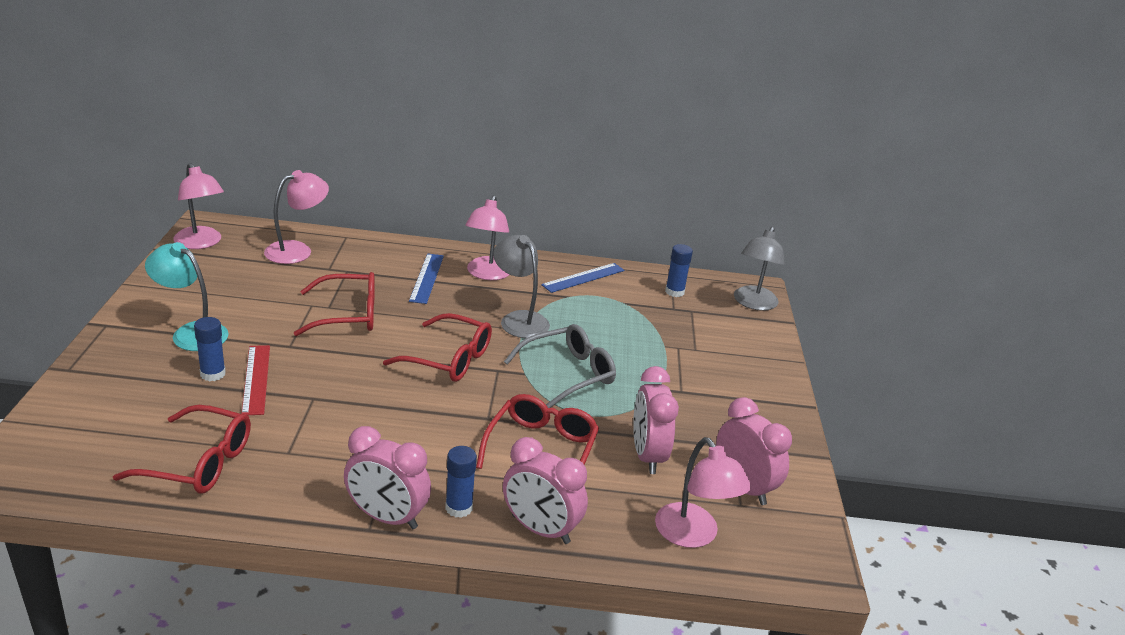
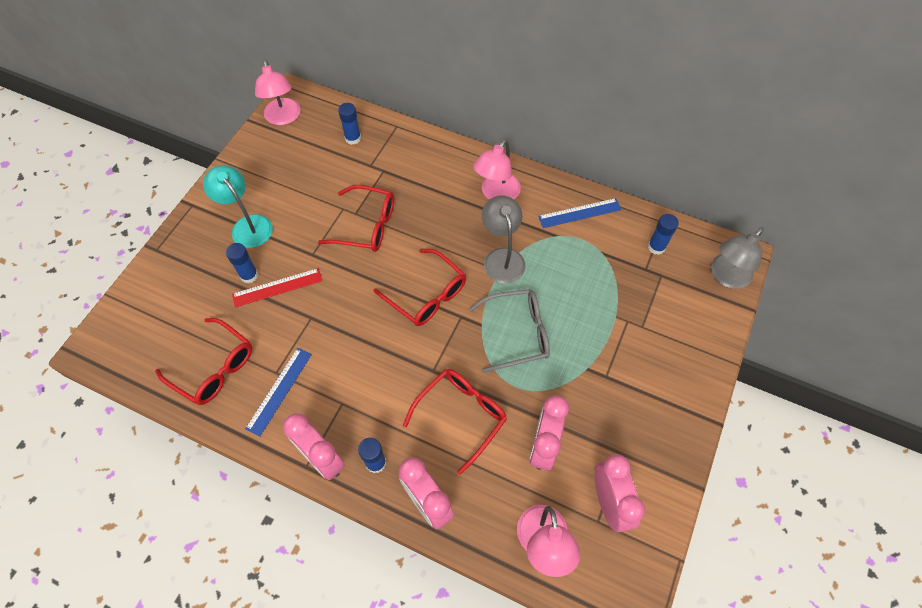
camera: 25 degrees right, 30 degrees up
red ruler [241,345,270,415] -> red ruler turned 60 degrees clockwise [232,268,322,307]
pink lamp [264,170,329,264] -> blue glue stick [338,103,361,145]
blue ruler [409,254,444,304] -> blue ruler moved to [245,348,312,437]

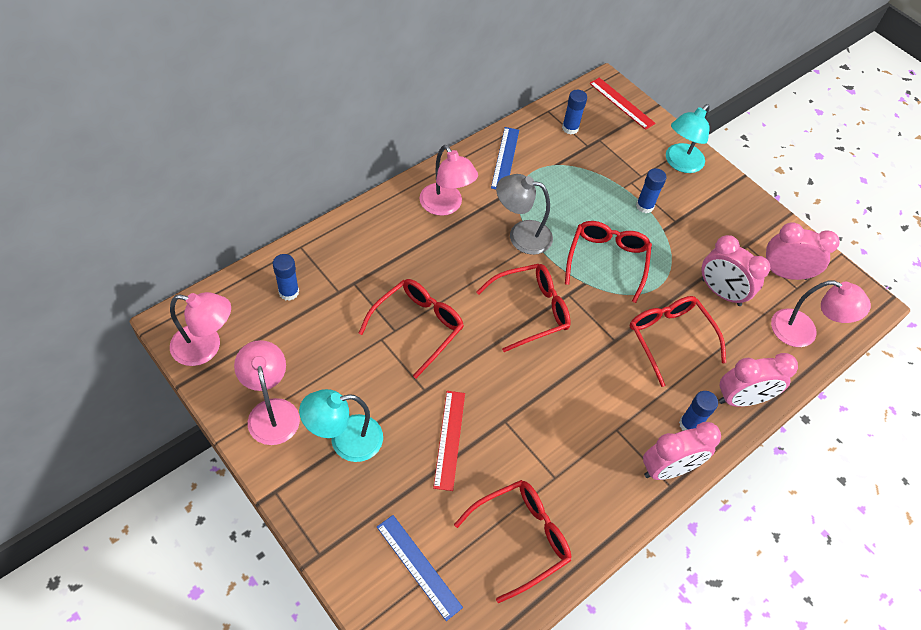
camera: 70 degrees left, 5 degrees down
blue glue stick [226,243,258,283] -> blue glue stick moved to [636,168,667,213]
blue ruler [245,348,312,437] -> blue ruler moved to [377,515,463,621]
grey glasses [468,289,550,373] -> red glasses [565,221,652,303]
grey lamp [711,227,764,289] -> red ruler [589,77,656,130]
none -> pink lamp [234,340,300,445]
none -> turquoise lamp [666,104,710,173]

